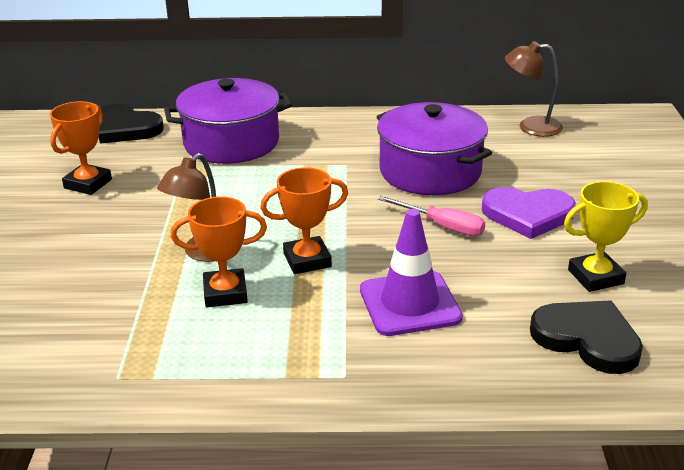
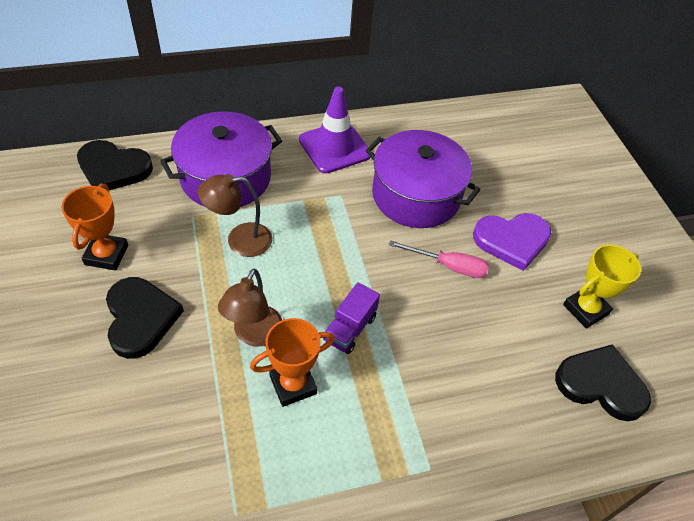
camera: 20 degrees left, 20 degrees up
orange trophy [260,167,348,274] -> purple truck [323,282,380,354]
purple traffic cone [360,209,463,336] -> purple traffic cone moved to [299,87,371,173]
brown lamp [505,41,563,137] -> brown lamp moved to [198,174,272,257]
none -> black heart [106,277,184,359]

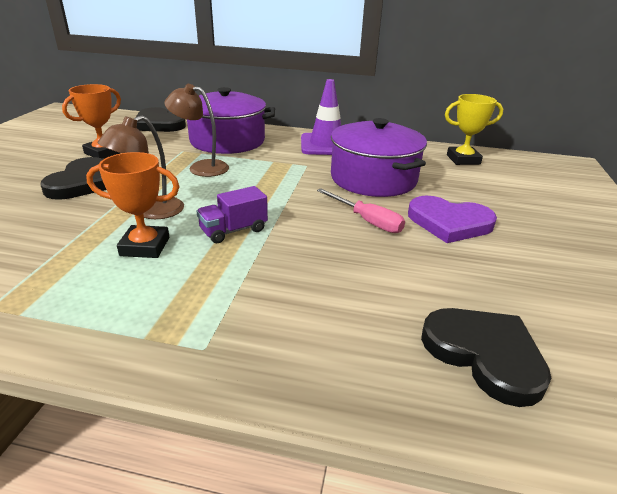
camera: 30 degrees right, 20 degrees down
yellow trophy [563,244,641,329] -> yellow trophy moved to [445,94,503,165]

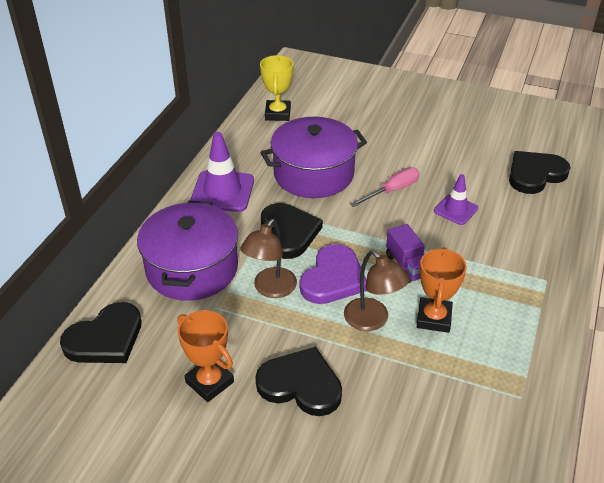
camera: 80 degrees left, 10 degrees up
purple heart [408,196,497,243] -> purple heart moved to [300,244,367,304]
none -> black heart [261,203,323,259]
none -> purple traffic cone [434,174,478,225]

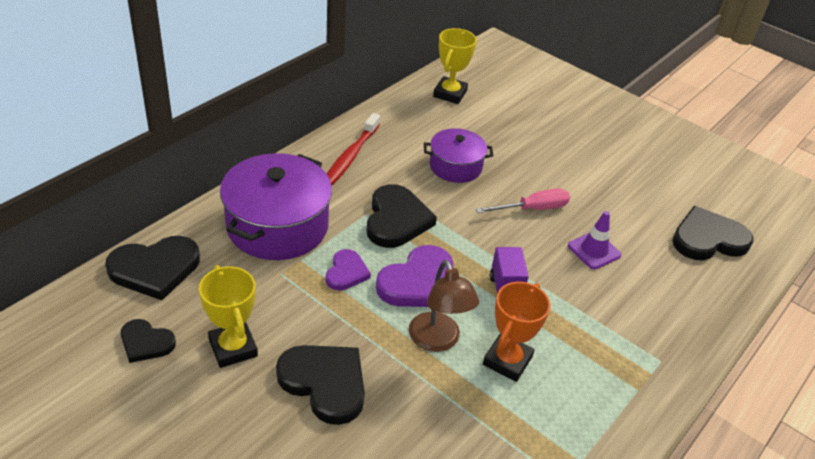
camera: 15 degrees right, 0 degrees up
orange trophy [178,310,234,402] -> yellow trophy [199,265,258,368]
purple traffic cone [190,132,254,212] -> red toothbrush [327,113,380,186]
brown lamp [240,219,297,298] -> purple heart [326,249,371,291]
purple pot [261,117,367,198] -> purple pot [424,128,493,183], size x0.59
none -> black heart [121,319,176,363]

